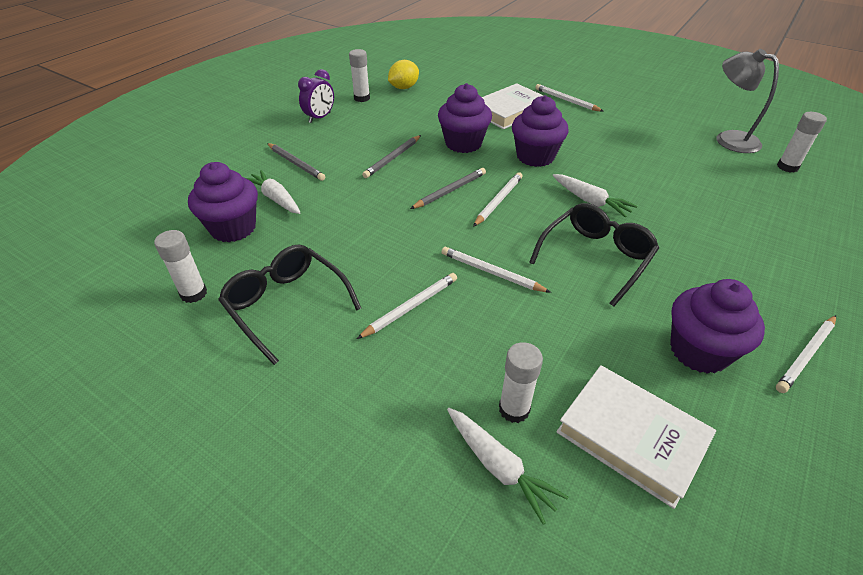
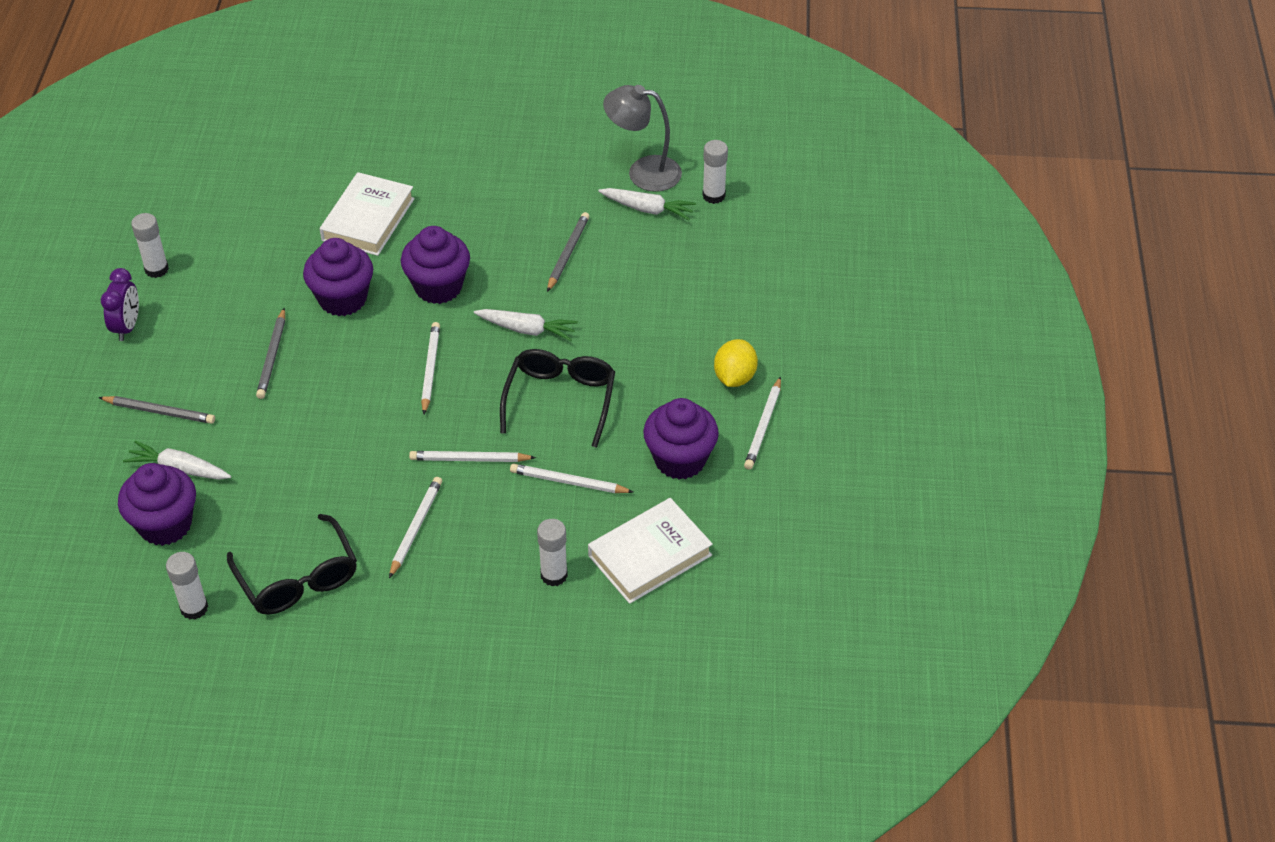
camera: 30 degrees left, 5 degrees up
black glasses [218,245,361,365] -> black glasses turned 135 degrees counterclockwise [227,514,357,615]
yellow lemon [388,60,419,89] -> yellow lemon moved to [714,339,758,387]
grey pencil [410,168,486,209] -> grey pencil moved to [547,212,590,292]
white carrot [447,408,568,525] -> white carrot moved to [598,188,696,220]
white pencil [535,84,604,112] -> white pencil moved to [510,464,633,493]
white book [556,365,716,509] -> white book turned 45 degrees counterclockwise [588,498,713,604]

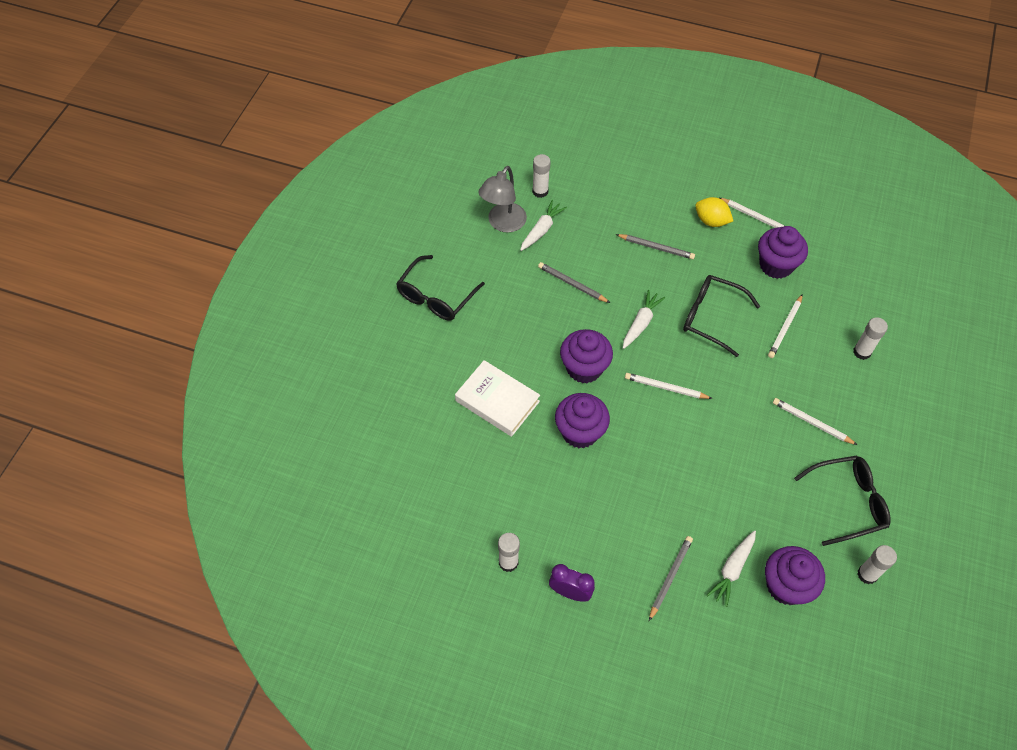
camera: 75 degrees left, 10 degrees up
grey pencil [256,308,285,399] -> grey pencil moved to [616,234,695,259]
white pencil [409,451,536,462] -> none
white book [588,498,713,604] -> none
none -> black glasses [396,255,485,321]

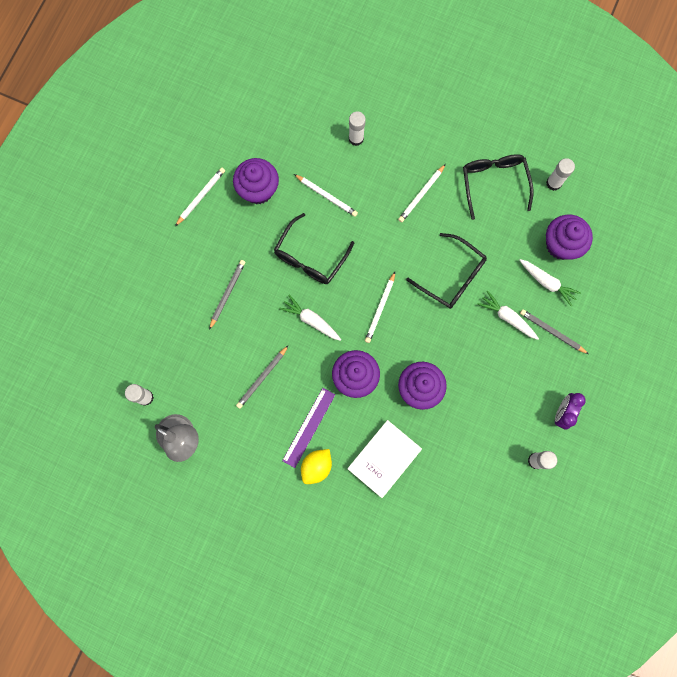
camera: 85 degrees left, 20 degrees up
black glasses [396,255,485,321] -> black glasses moved to [406,233,487,309]
white carrot [520,200,567,251] -> white carrot moved to [477,291,539,340]
yellow lemon [695,197,733,227] -> yellow lemon moved to [301,449,332,484]
none -> purple ruler [282,388,335,468]

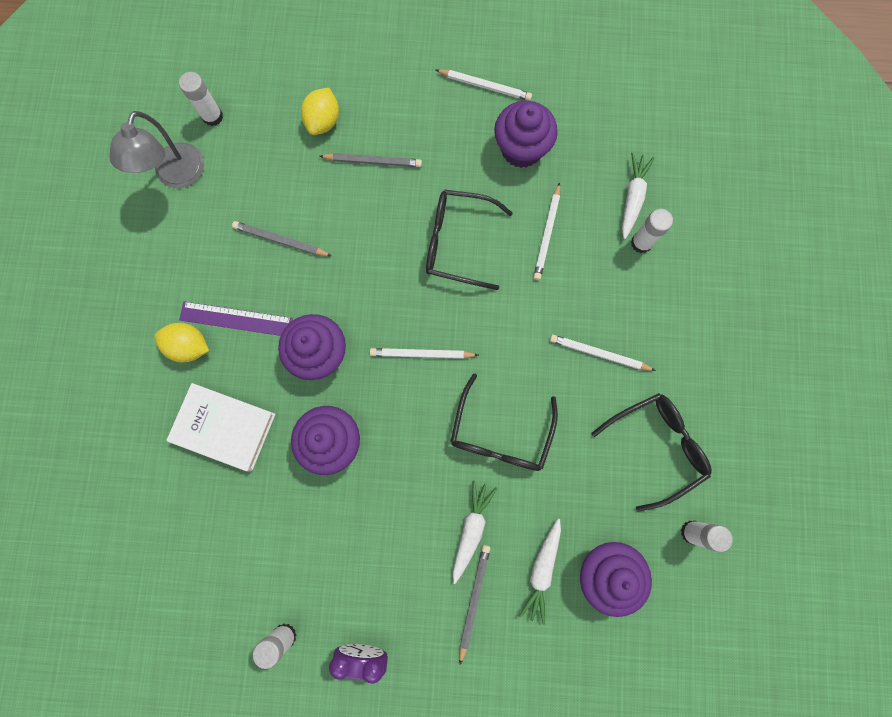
camera: 70 degrees right, 0 degrees up
white carrot [279,295,341,341] -> white carrot moved to [622,152,655,239]
none -> yellow lemon [301,88,339,135]

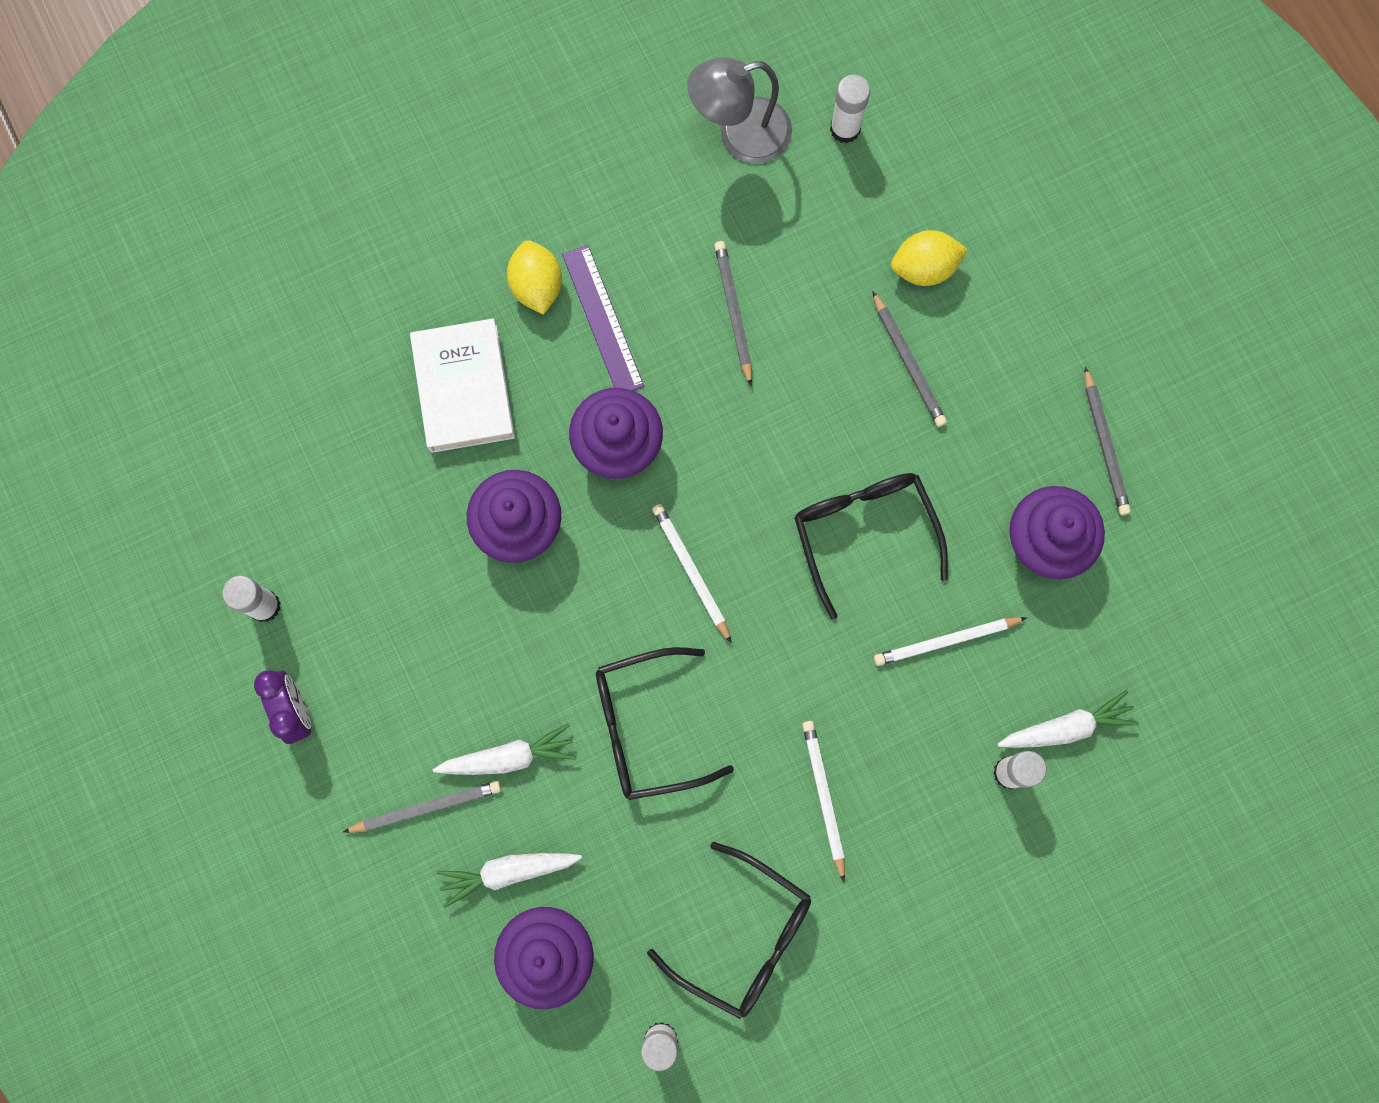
camera: 60 degrees right, 0 degrees up
white pencil [436,69,532,101] -> grey pencil [1084,366,1131,515]

